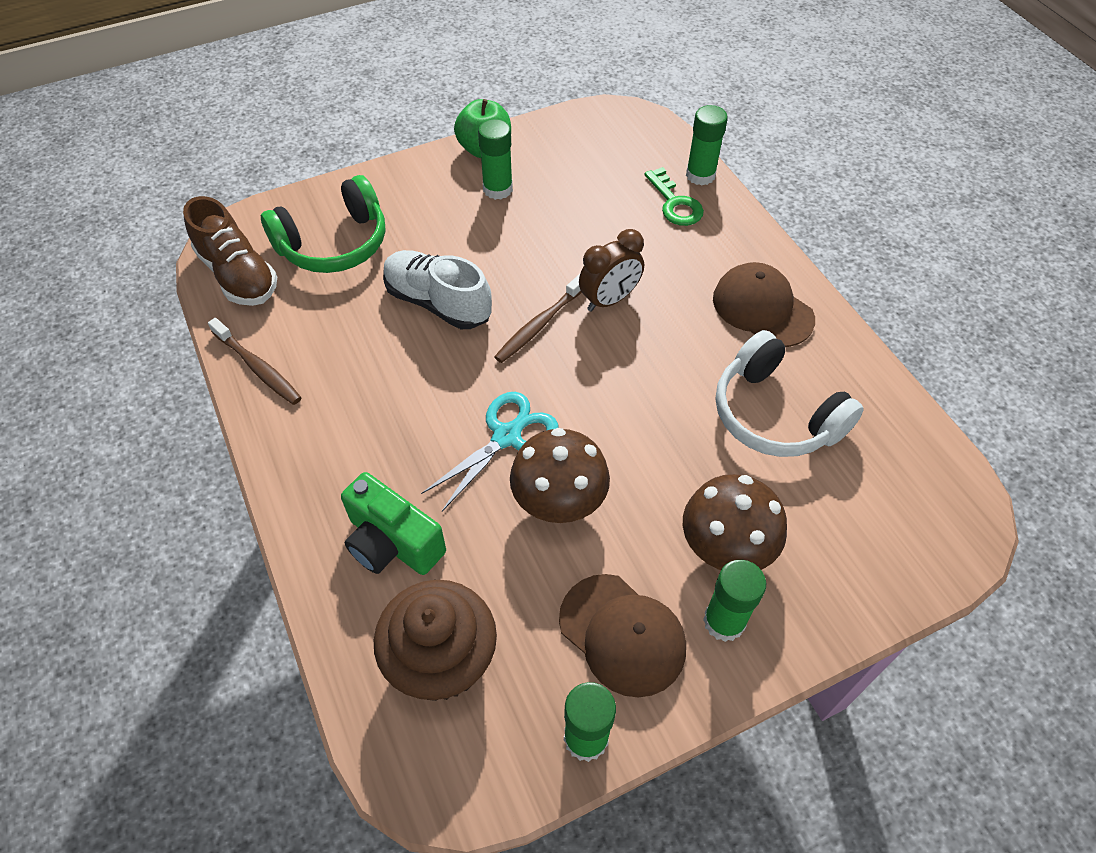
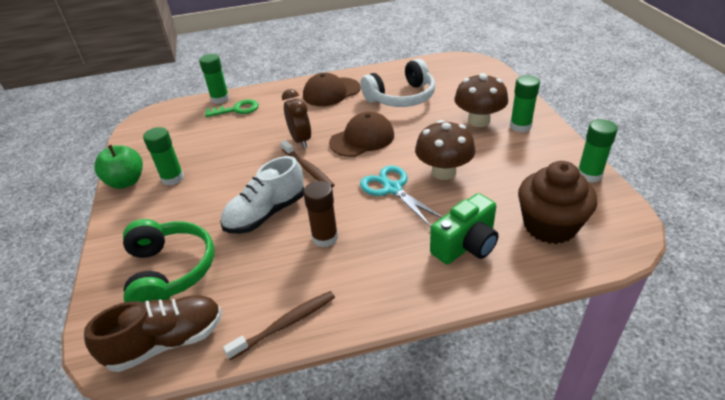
camera: 75 degrees left, 15 degrees down
brown cap [559,574,686,697] -> brown cap moved to [329,112,394,157]
none -> brown glue stick [303,181,338,247]

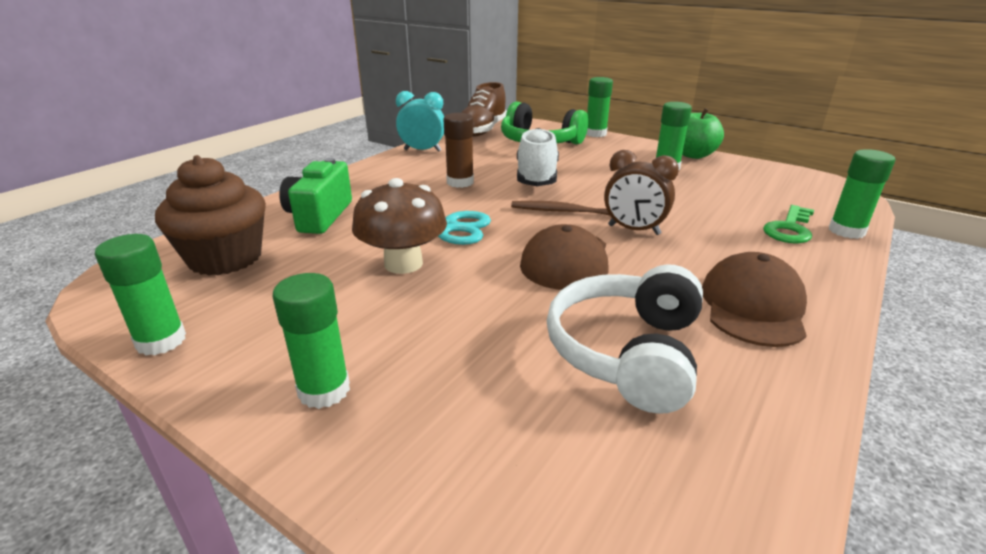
camera: 135 degrees right, 10 degrees down
brown toothbrush [223,291,335,360] -> turquoise clock [396,91,444,152]
brown mushroom [454,73,508,127] -> none
none -> green glue stick [586,77,613,137]

